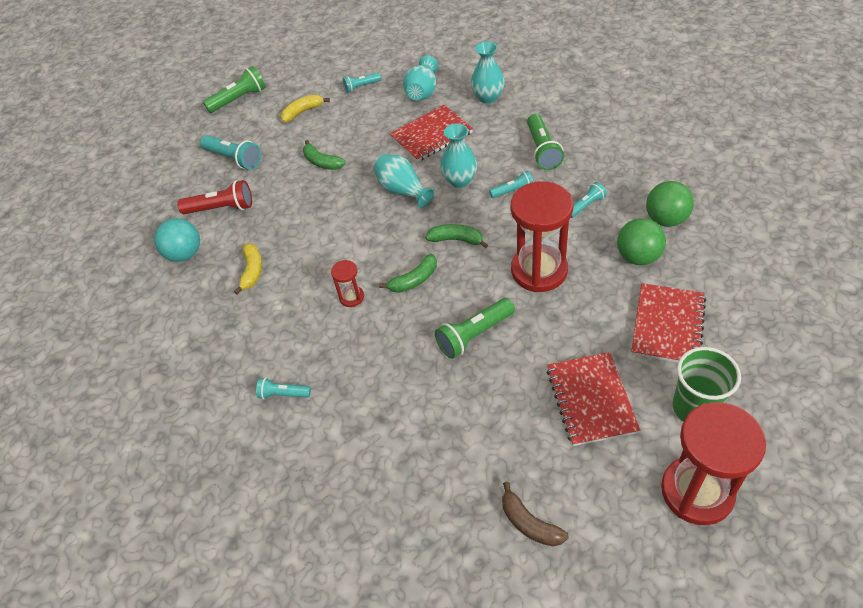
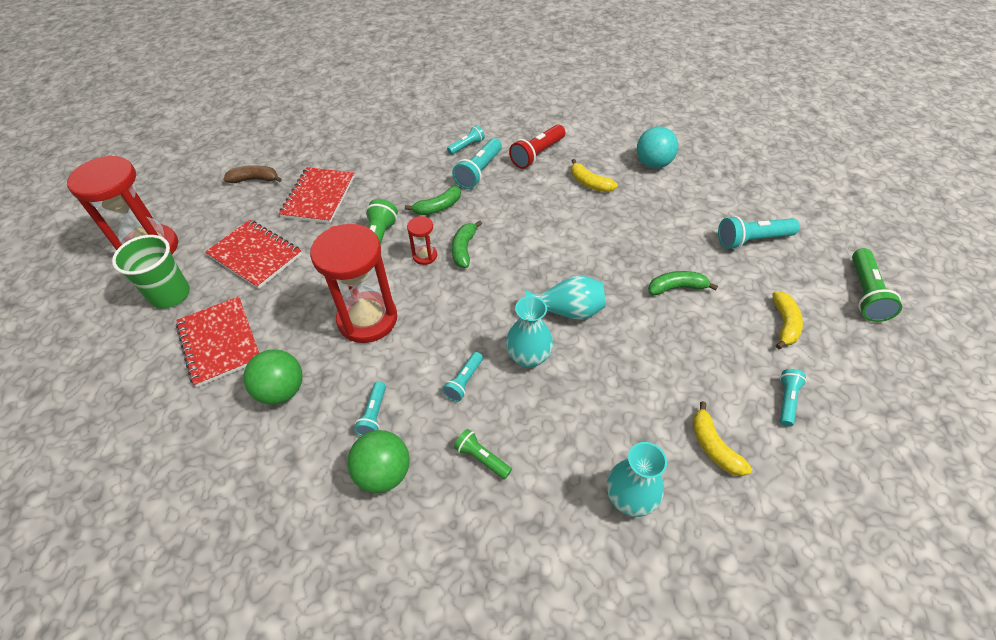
camera: 130 degrees right, 0 degrees up
red flashlight [177,180,252,214] -> red flashlight moved to [509,124,565,169]
red hourglass [331,260,364,307] -> red hourglass moved to [407,216,437,265]
red notebook [389,105,473,162] -> red notebook moved to [279,167,355,223]
turquoise vase [403,55,438,100] -> yellow banana [692,401,752,476]
green banana [425,224,488,248] -> green banana moved to [405,186,461,215]
green flashlight [527,114,564,170] -> green flashlight [454,429,512,479], size x0.60
green ball [646,181,694,227] -> green ball moved to [347,430,410,493]
none -> turquoise flashlight [452,138,502,189]

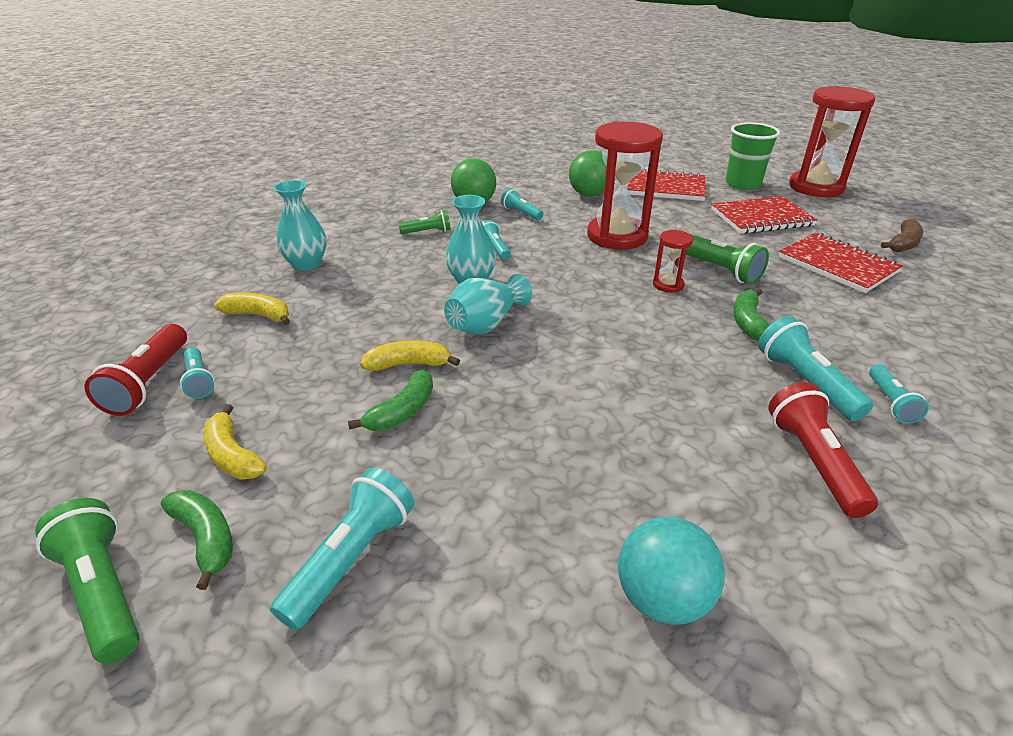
camera: 130 degrees right, 15 degrees down
green banana [452,221,482,268] -> green banana moved to [161,490,233,590]
yellow banana [571,159,618,192] -> yellow banana moved to [360,340,460,371]
none -> red flashlight [85,324,187,416]

